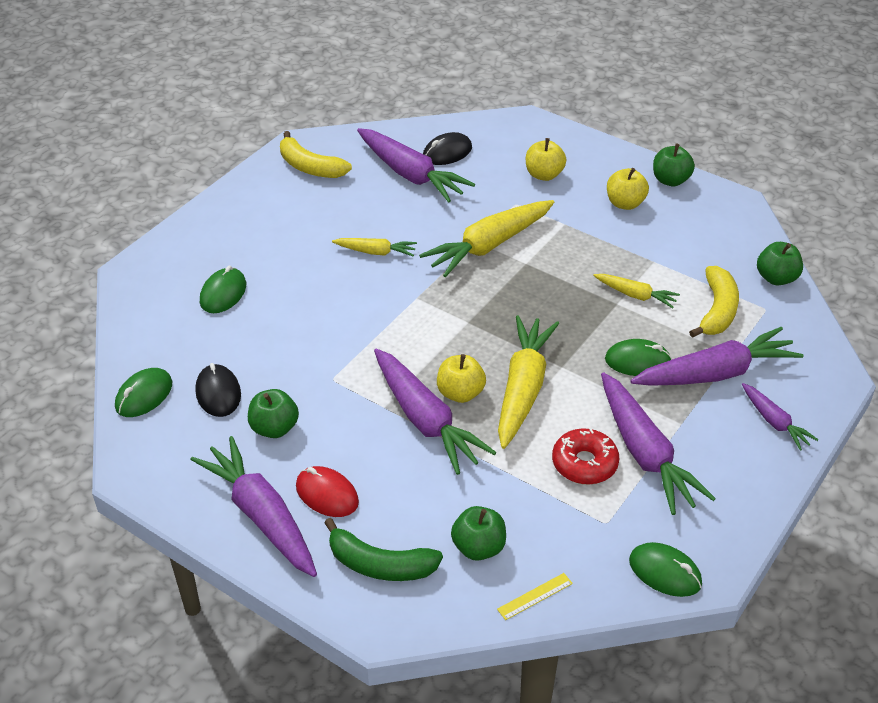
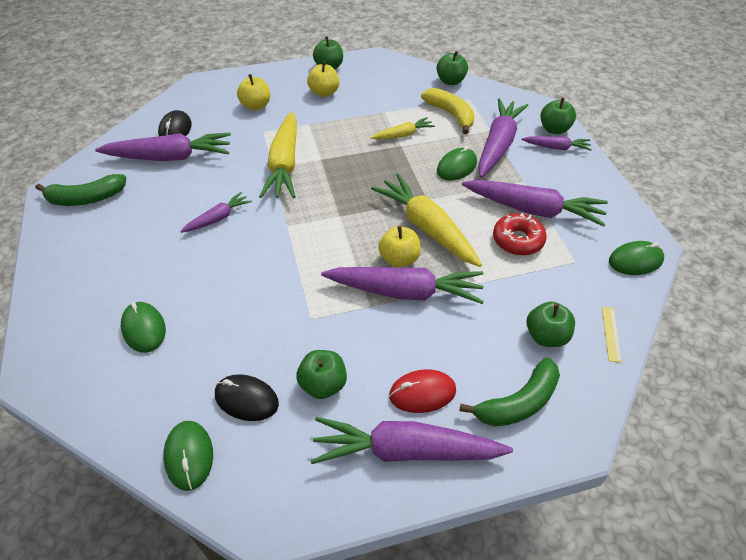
camera: 50 degrees left, 5 degrees up
yellow banana [280,131,352,178] -> green banana [35,174,126,206]
yellow carrot [332,238,417,257] -> purple carrot [180,192,252,233]
none -> green apple [540,97,576,134]

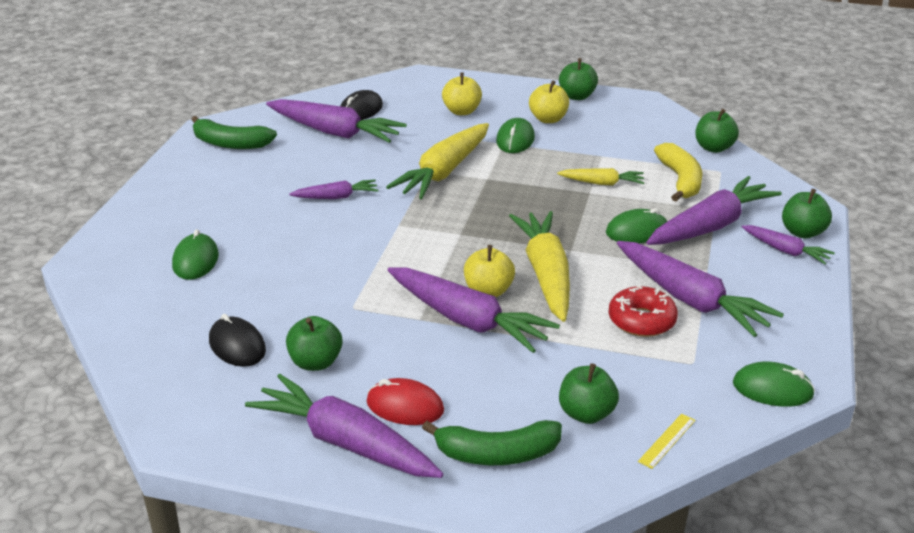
camera: 30 degrees right, 15 degrees down
green mouse [163,421,213,491] -> green mouse moved to [496,118,535,153]

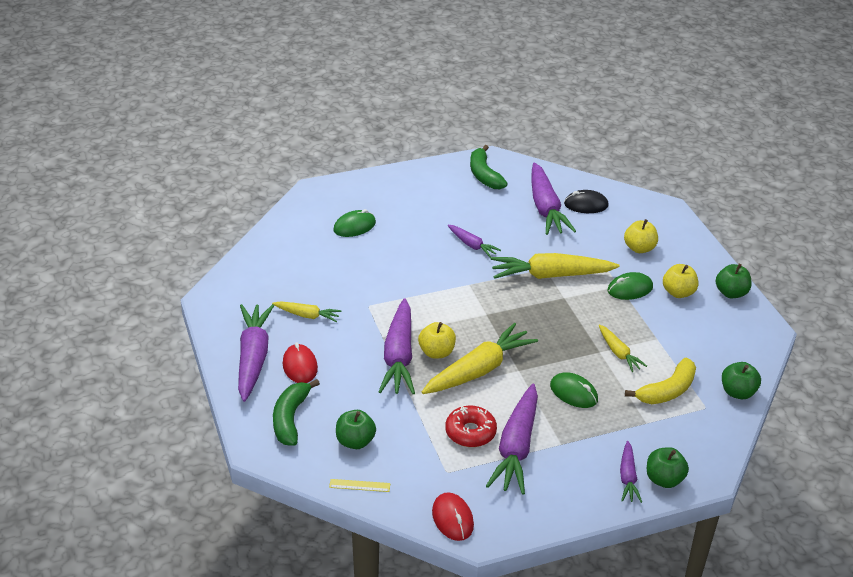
camera: 55 degrees right, 5 degrees up
black mouse [209,314,266,367] -> none
green apple [286,316,342,371] -> yellow carrot [272,301,342,322]
green banana [422,420,562,465] -> green banana turned 45 degrees clockwise [273,379,320,446]
purple carrot [646,176,782,245] -> none
green mouse [733,362,815,407] -> red mouse [432,492,474,541]

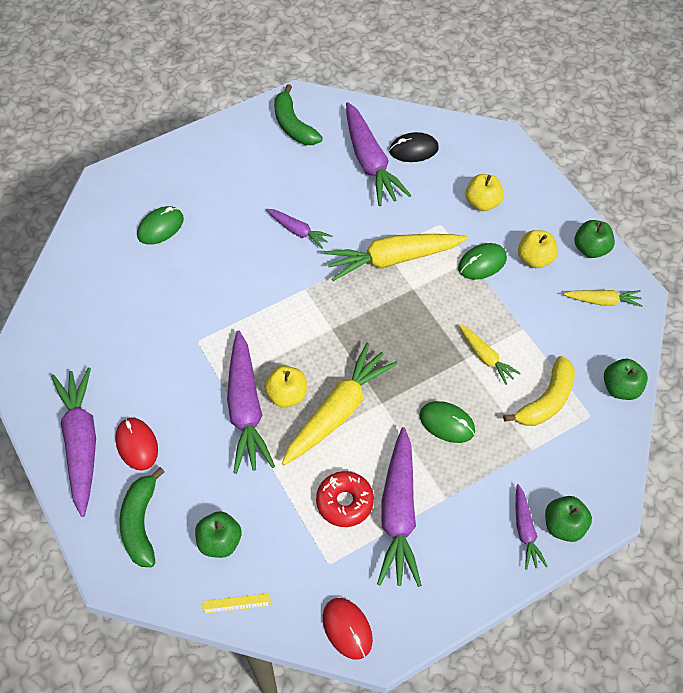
camera: 10 degrees left, 20 degrees up
yellow carrot [272,301,342,322] -> yellow carrot moved to [563,290,642,307]

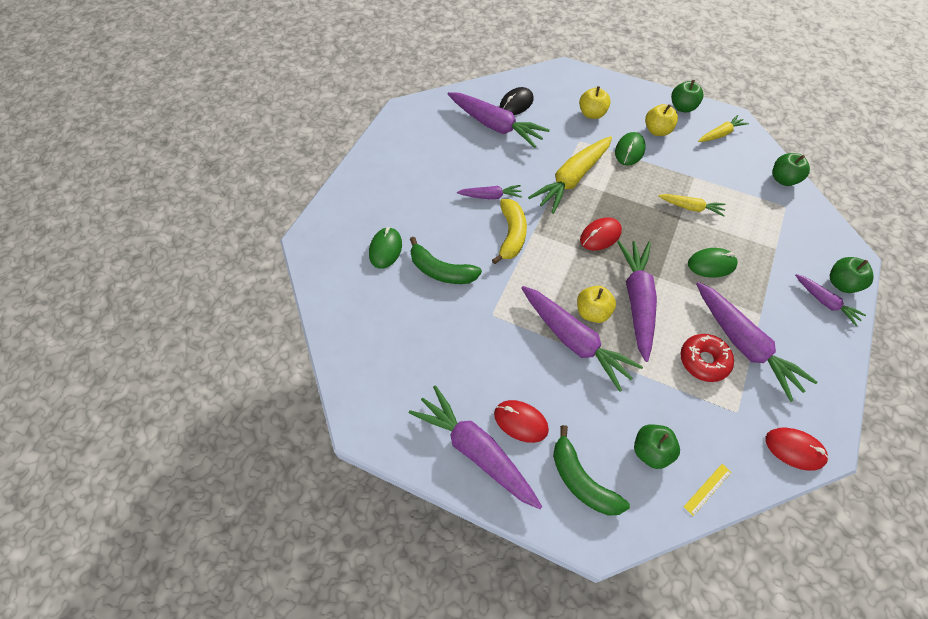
camera: 35 degrees left, 0 degrees up
green banana [274,84,323,145] -> green banana moved to [410,237,482,284]
yellow carrot [282,343,398,465] -> purple carrot [617,240,657,362]
yellow banana [503,356,575,426] -> yellow banana moved to [492,199,527,264]
none -> red mouse [580,217,622,251]

